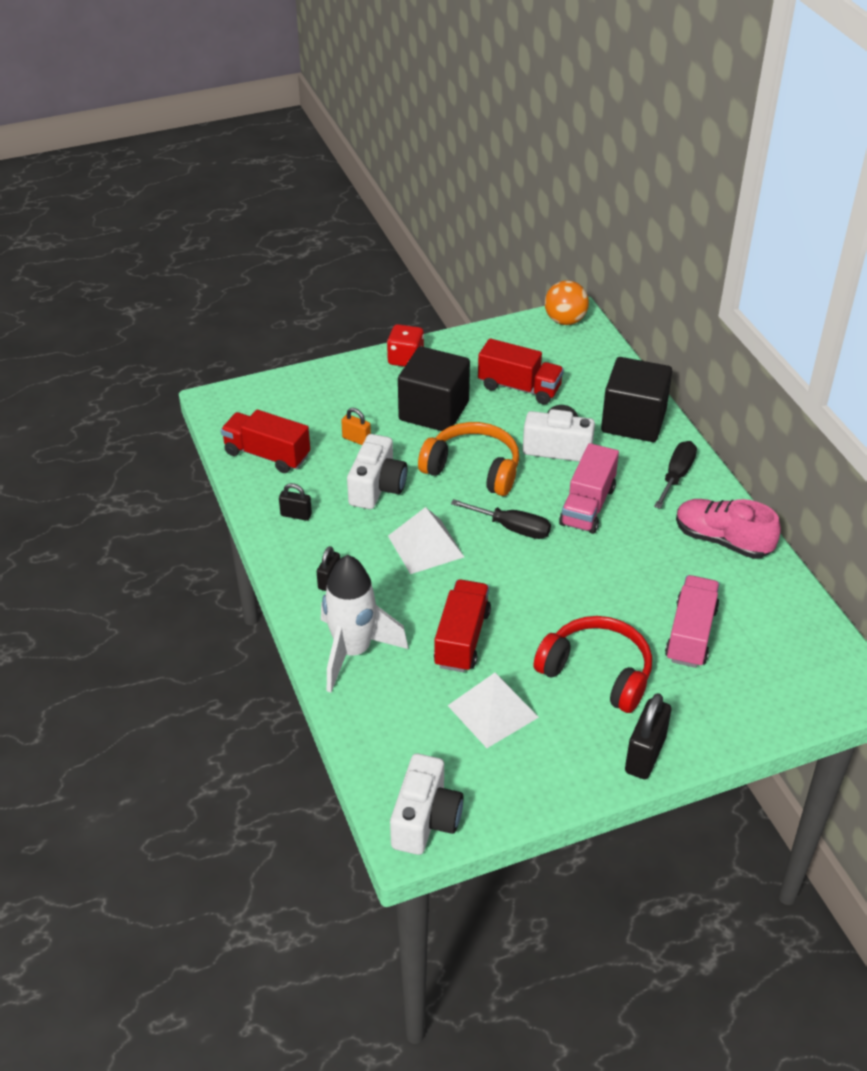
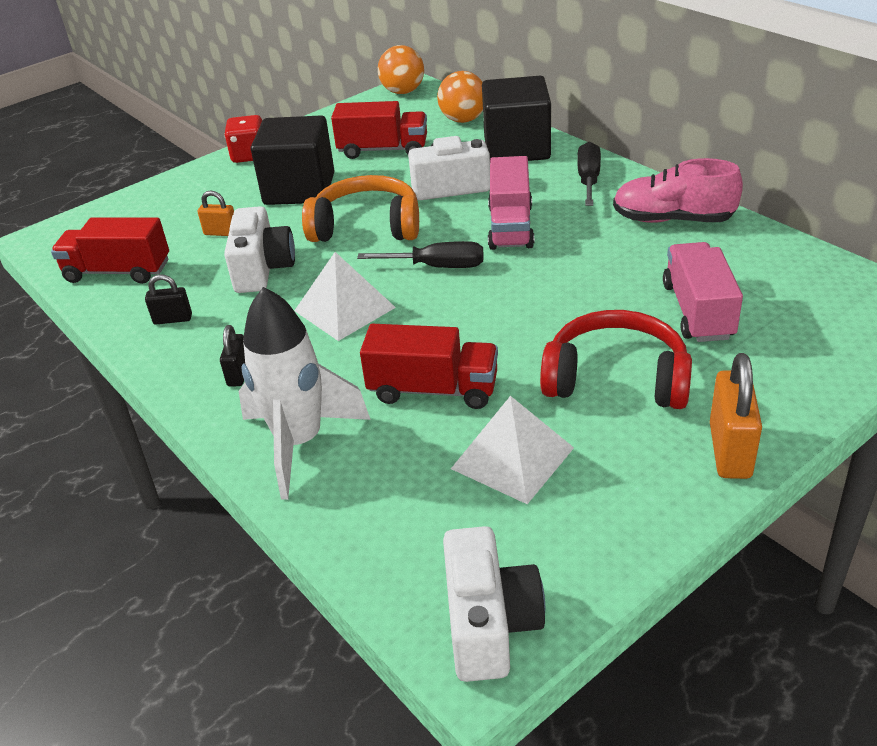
camera: 15 degrees left, 5 degrees down
red truck [434,579,491,672] -> red truck turned 105 degrees clockwise [360,324,498,409]
black padlock [625,693,671,779] -> orange padlock [710,353,762,479]
none -> orange ball [437,71,483,123]

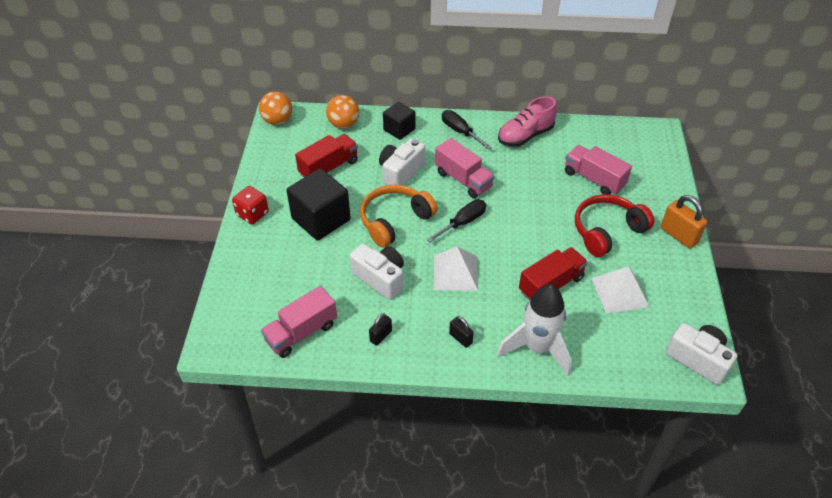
camera: 50 degrees left, 10 degrees up
red truck [51,217,169,284] -> pink truck [261,286,337,358]
orange padlock [198,191,234,236] -> none
black cube [482,76,551,161] -> black cube [383,102,415,140], size x0.60

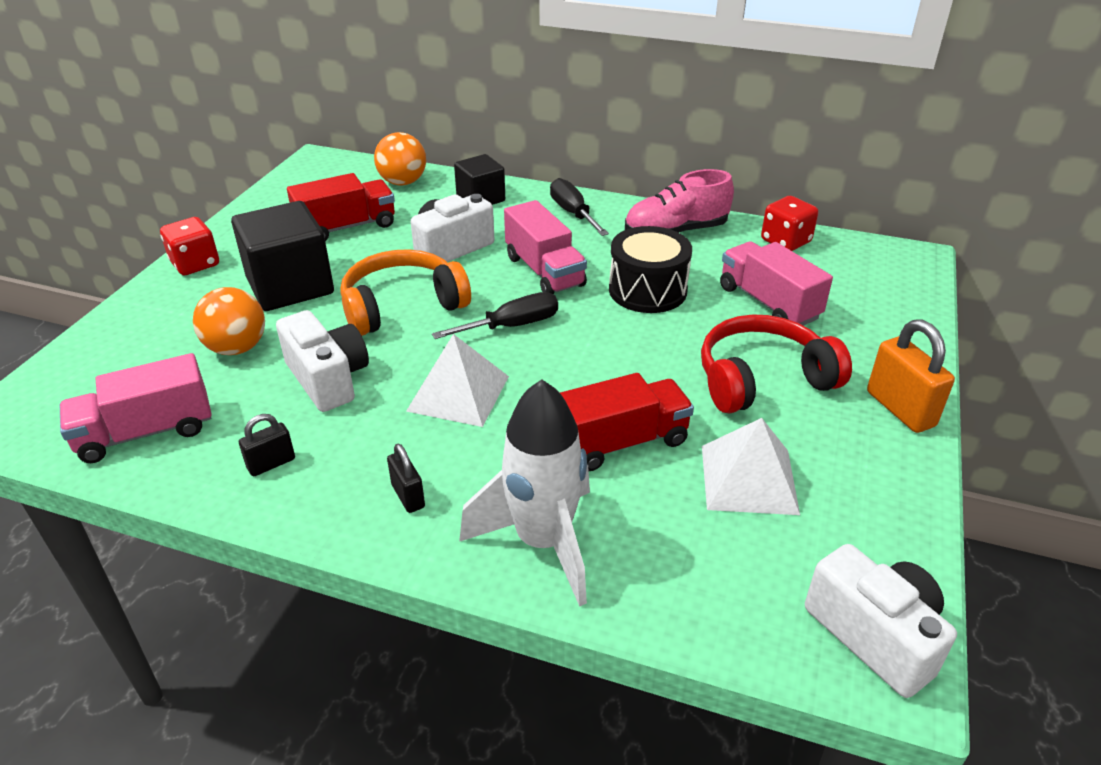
camera: 15 degrees right, 10 degrees down
orange ball [259,91,292,125] -> orange ball moved to [193,287,265,355]
none -> black drum [609,226,692,313]
none -> red dice [761,196,818,251]

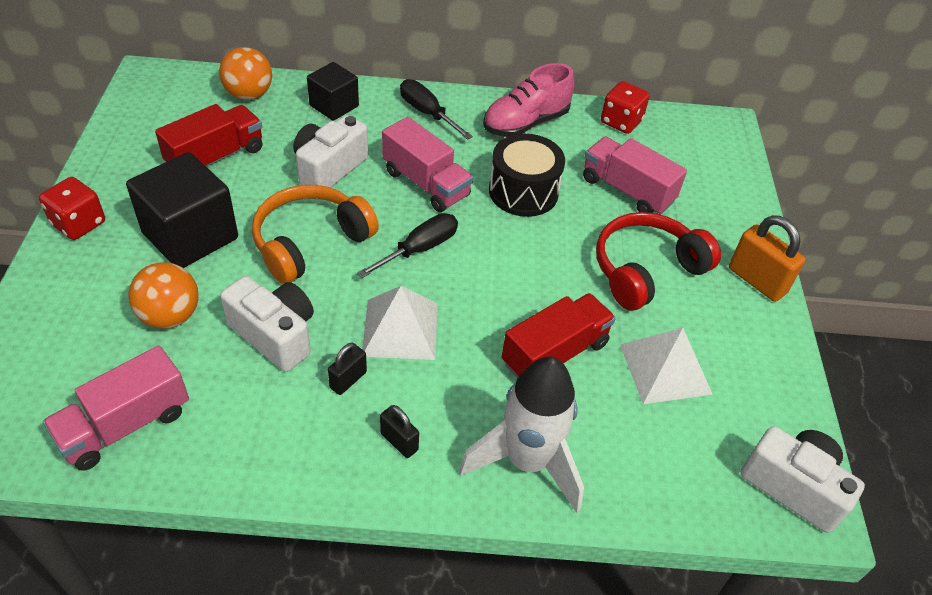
camera: 20 degrees left, 10 degrees up
black padlock [239,414,295,476] -> black padlock moved to [328,343,367,395]

